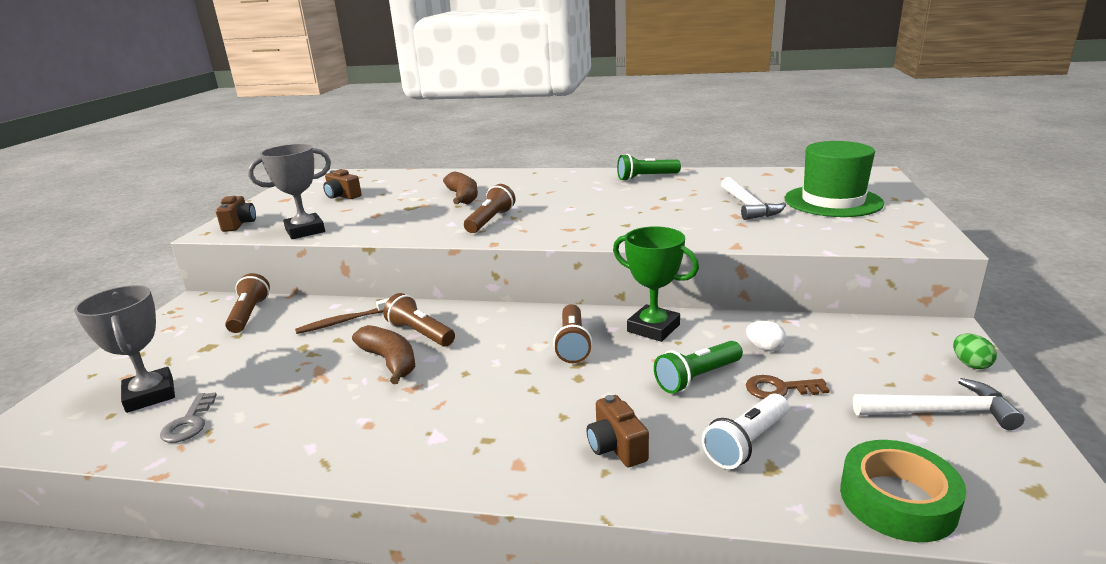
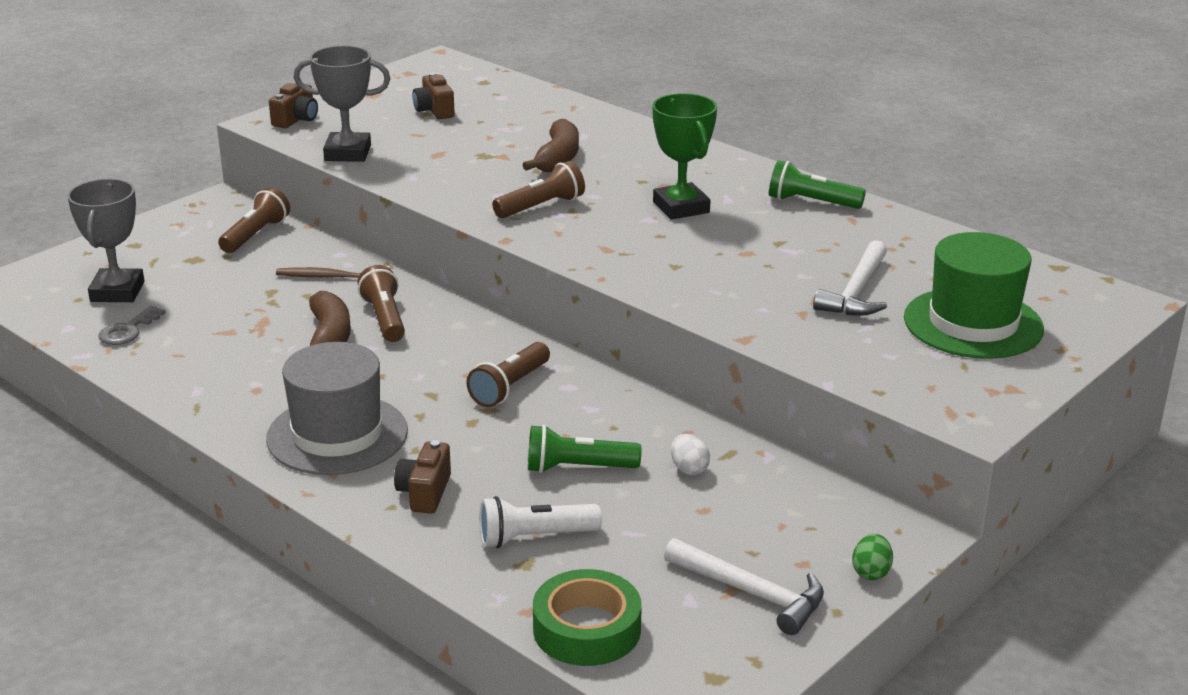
camera: 30 degrees right, 5 degrees up
green trophy [613,226,699,342] -> green trophy moved to [652,93,717,220]
brown key [746,375,829,399] -> none
none -> grey hat [266,342,408,475]

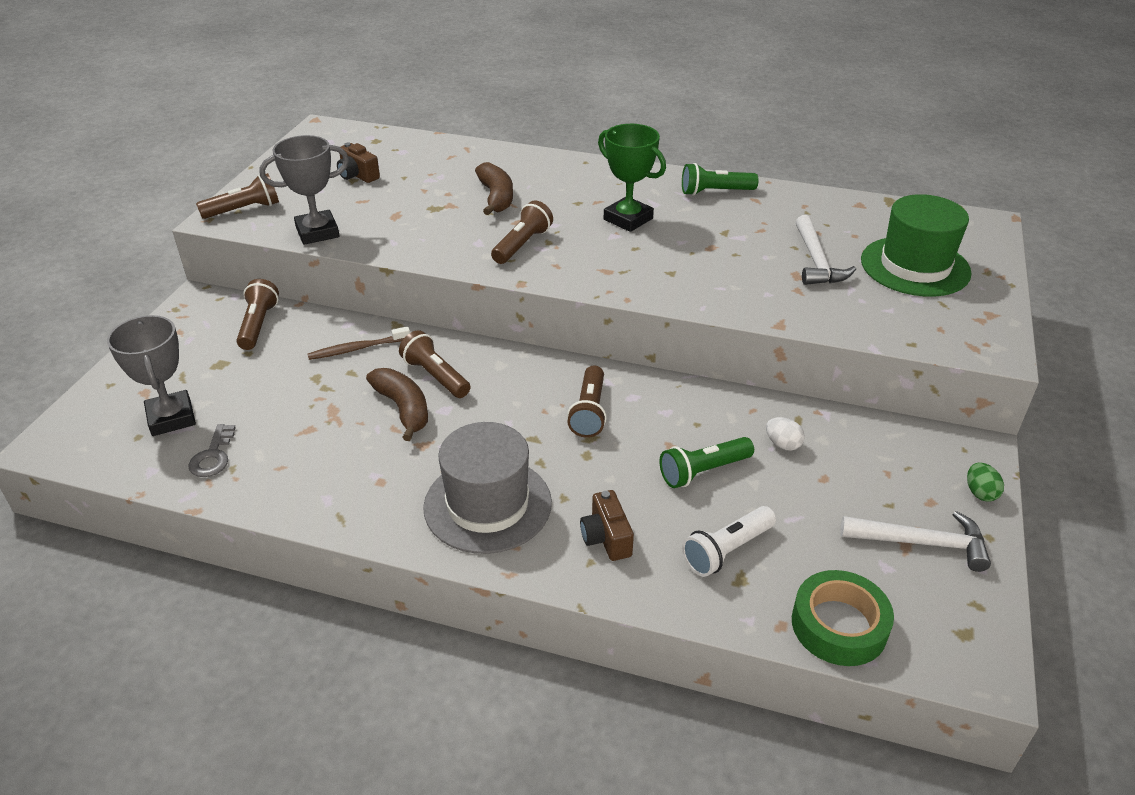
camera: 25 degrees left, 10 degrees up
brown camera [269,83,318,128] -> brown flashlight [196,173,279,219]

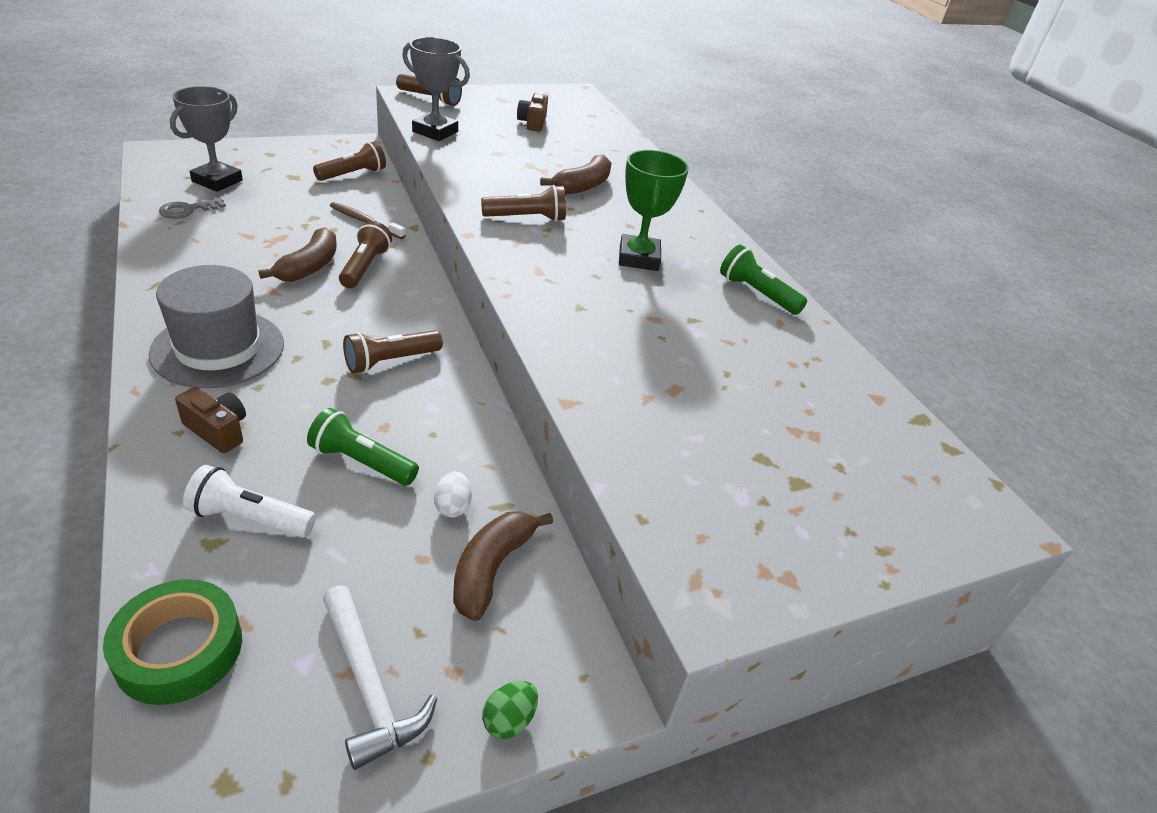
camera: 45 degrees right, 0 degrees up
brown camera [580,490,634,561] -> brown camera turned 90 degrees clockwise [175,387,246,453]
white hammer [796,215,856,285] -> none
green hat [861,194,972,297] -> none
none -> brown banana [453,511,553,621]

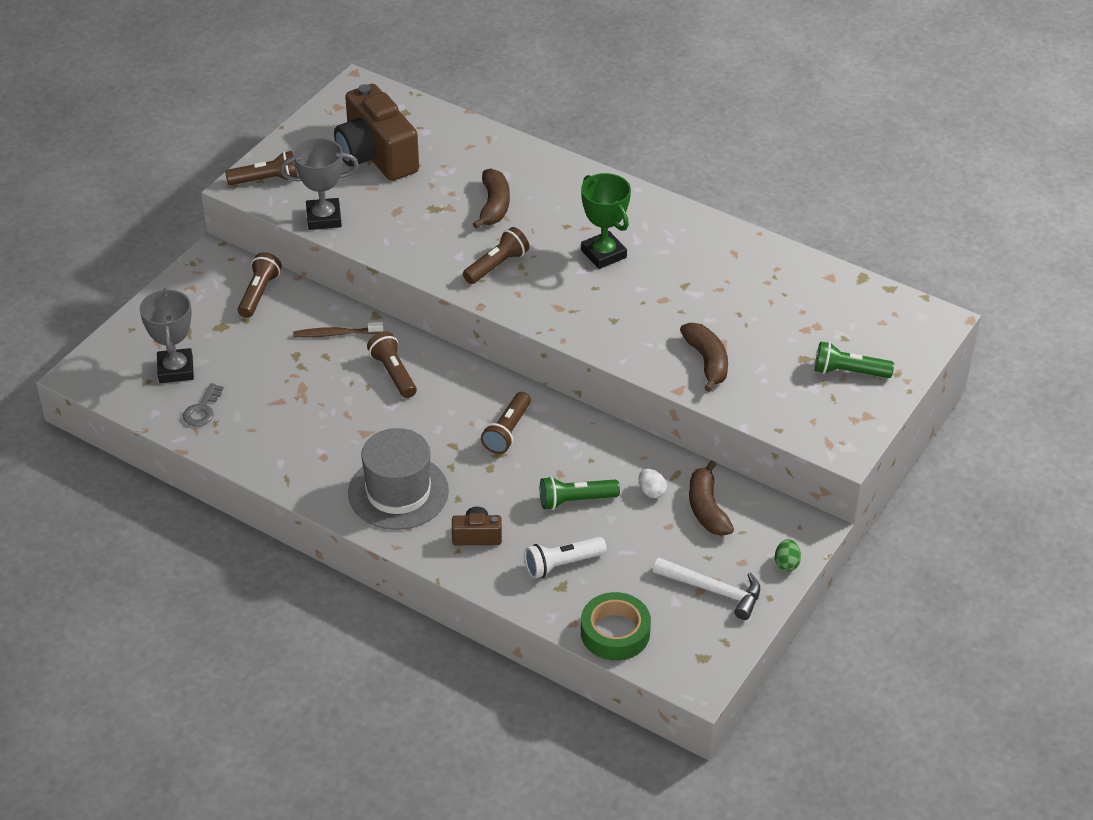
camera: 30 degrees left, 5 degrees up
brown banana [259,227,337,282] -> brown banana moved to [680,323,728,392]
brown camera [517,92,548,132] -> brown camera [334,84,419,181], size x2.22
green flashlight [720,245,807,315] -> green flashlight moved to [815,341,894,378]

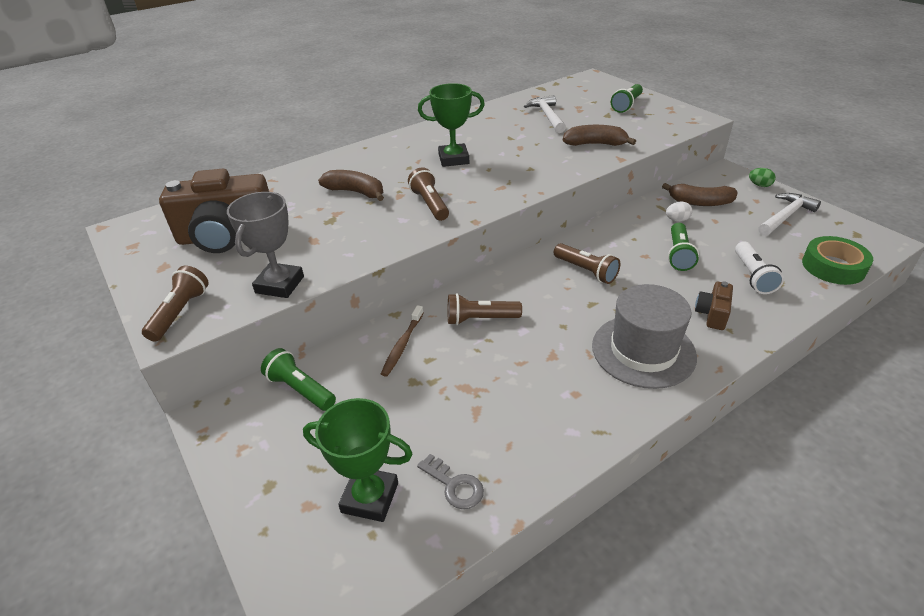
camera: 65 degrees left, 5 degrees down
grey trophy [140,288,194,383] -> green trophy [303,398,413,522]
brown flashlight [238,252,282,318] -> green flashlight [261,348,336,411]
none -> white hammer [524,95,566,133]

